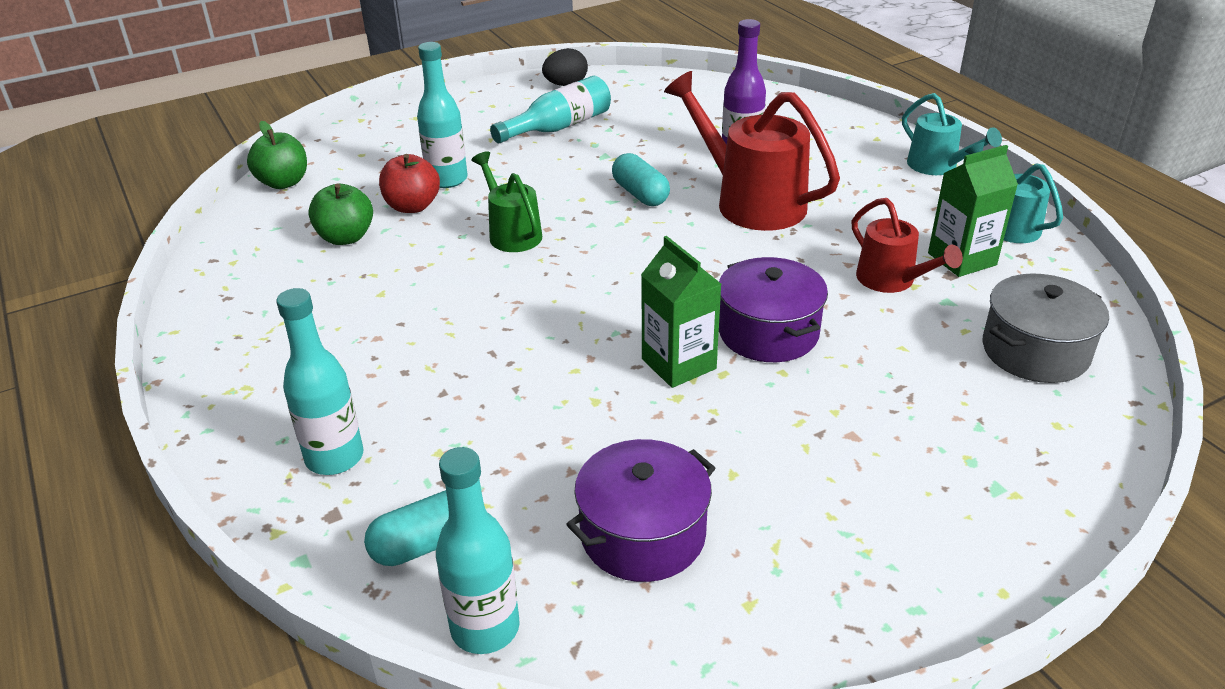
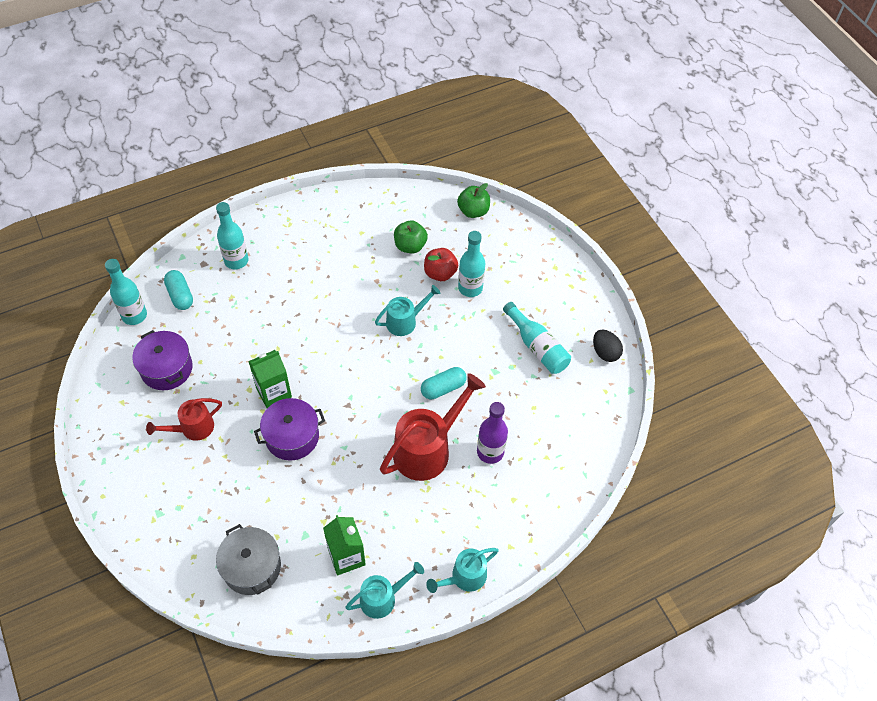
camera: 90 degrees right, 20 degrees up
green watering can [471,151,542,252] -> turquoise watering can [375,285,441,336]
red watering can [852,198,963,293] -> red watering can moved to [146,398,222,441]

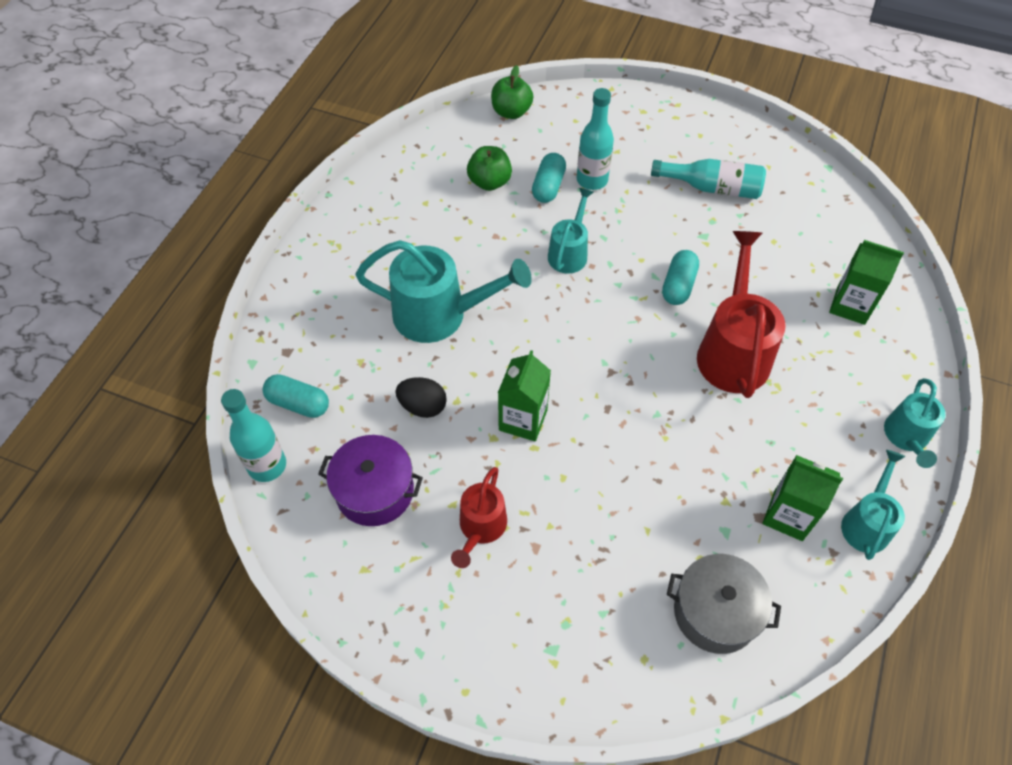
camera: 40 degrees left, 0 degrees up
turquoise bottle [216,202,249,269] -> none
purple pot [254,398,325,461] -> none
red apple [424,248,458,281] -> turquoise capsule [532,153,566,203]
purple bottle [477,402,508,464] -> none
black egg [593,330,623,362] -> black egg moved to [395,377,447,418]
none -> turquoise watering can [355,240,532,343]
none -> green carton [829,240,904,325]

